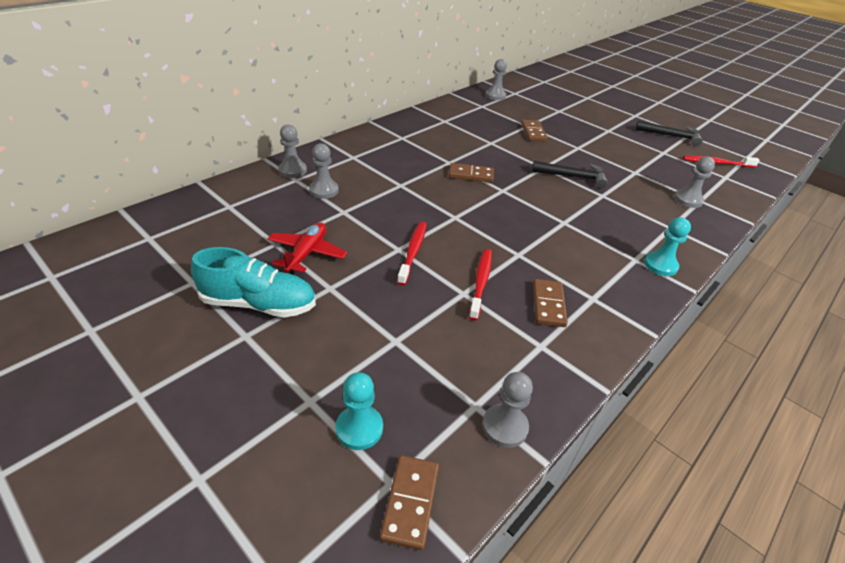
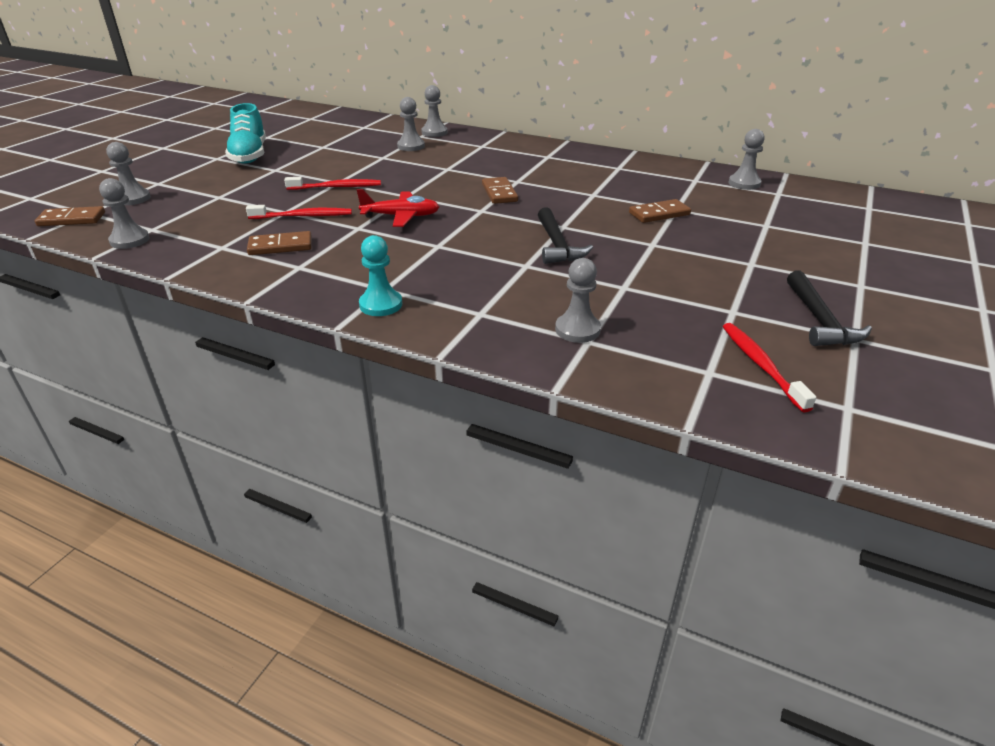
camera: 75 degrees right, 5 degrees down
red plane [267,222,347,274] -> red plane moved to [357,189,439,227]
turquoise pawn [336,372,383,450] -> grey pawn [106,142,151,205]

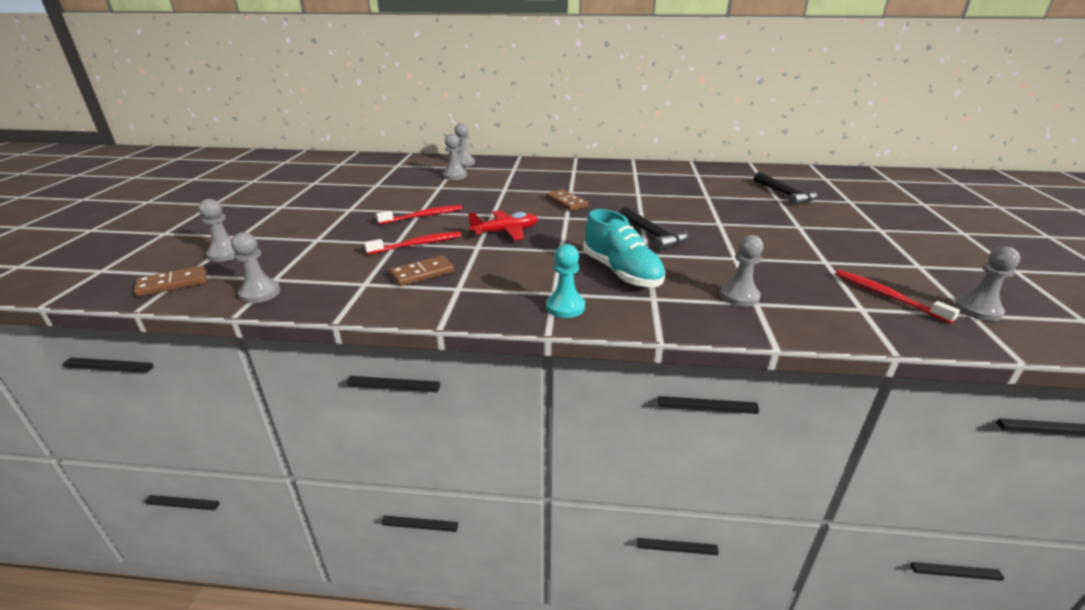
camera: 20 degrees left, 5 degrees down
turquoise shoe [225,103,266,164] -> turquoise shoe moved to [583,209,666,287]
brown domino [629,199,691,223] -> none
grey pawn [728,129,765,190] -> grey pawn moved to [955,247,1020,321]
black hammer [787,271,872,346] -> black hammer moved to [754,172,818,206]

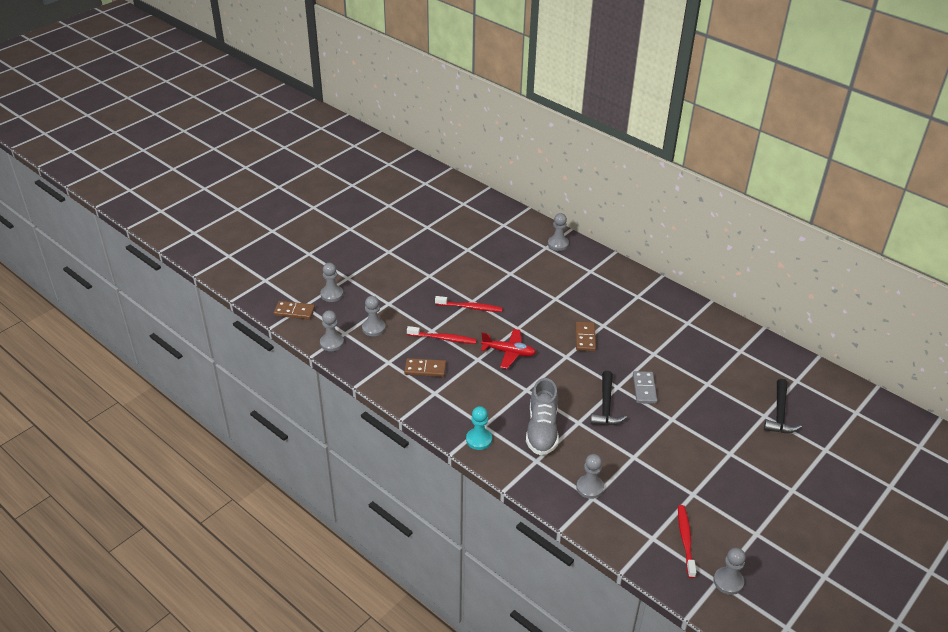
camera: 35 degrees right, 10 degrees up
grey pawn [443,134,467,180] -> grey pawn moved to [362,296,385,336]
turquoise shoe [583,209,666,287] -> grey shoe [526,378,559,455]
none -> grey domino [633,371,658,404]

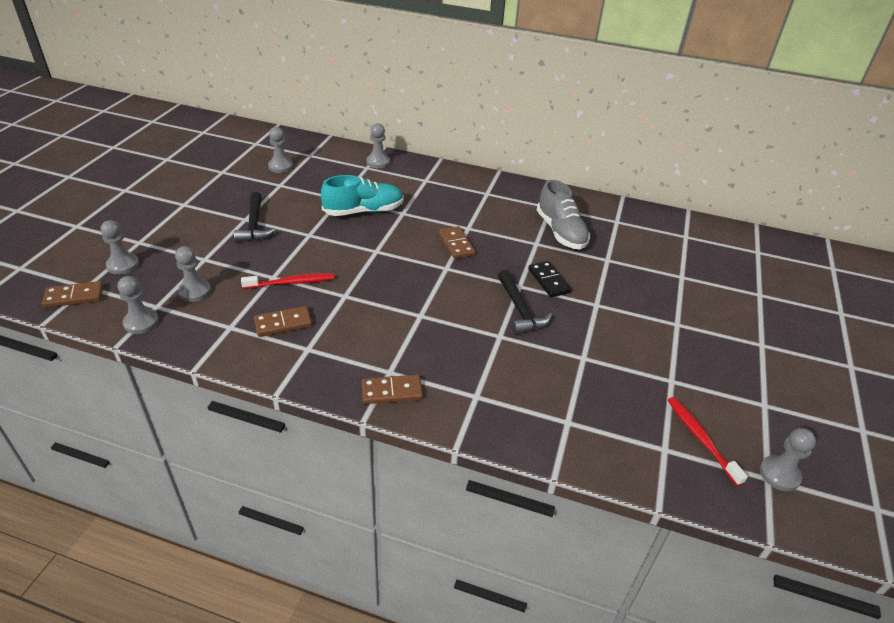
camera: 25 degrees left, 0 degrees up
red toothbrush [435,296,503,312] -> none
turquoise pawn [466,406,492,450] -> brown domino [362,375,423,404]
red plane [481,329,536,369] -> none
grey shoe [526,378,559,455] -> grey shoe moved to [537,180,590,249]
grey pawn [576,454,604,499] -> grey pawn moved to [268,127,293,173]
grey domino [633,371,658,404] -> black domino [528,261,572,297]
black hammer [764,379,802,433] -> black hammer moved to [234,192,275,242]
none -> turquoise shoe [321,175,404,216]

